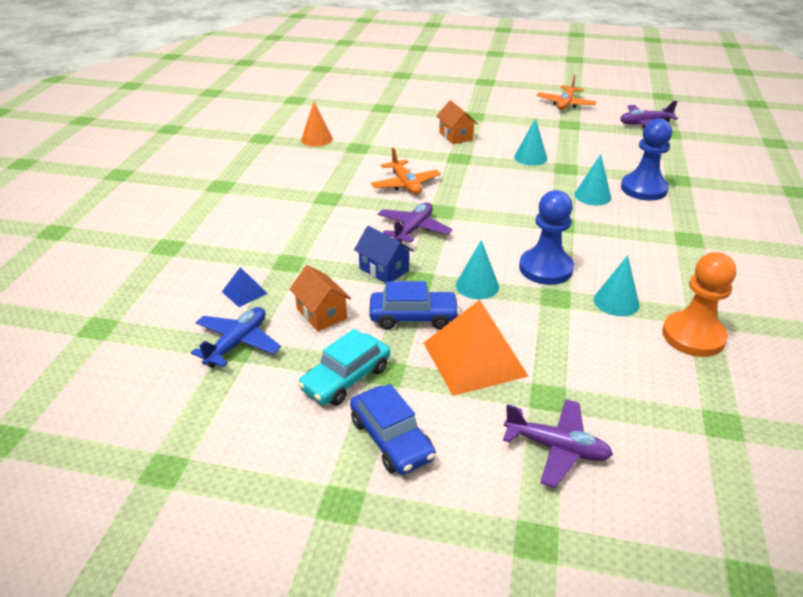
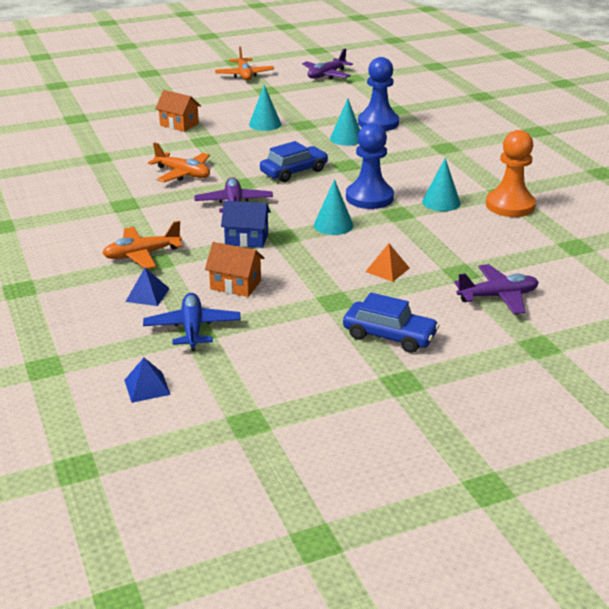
camera: 35 degrees left, 5 degrees down
turquoise car [298,329,390,406] -> none
orange cone [301,102,333,147] -> none
blue car [369,281,460,330] -> blue car moved to [260,141,328,182]
orange pyramid [424,300,529,396] -> orange pyramid [365,244,410,282], size x0.47
none -> orange plane [102,221,183,269]
none -> blue pyramid [124,358,171,403]

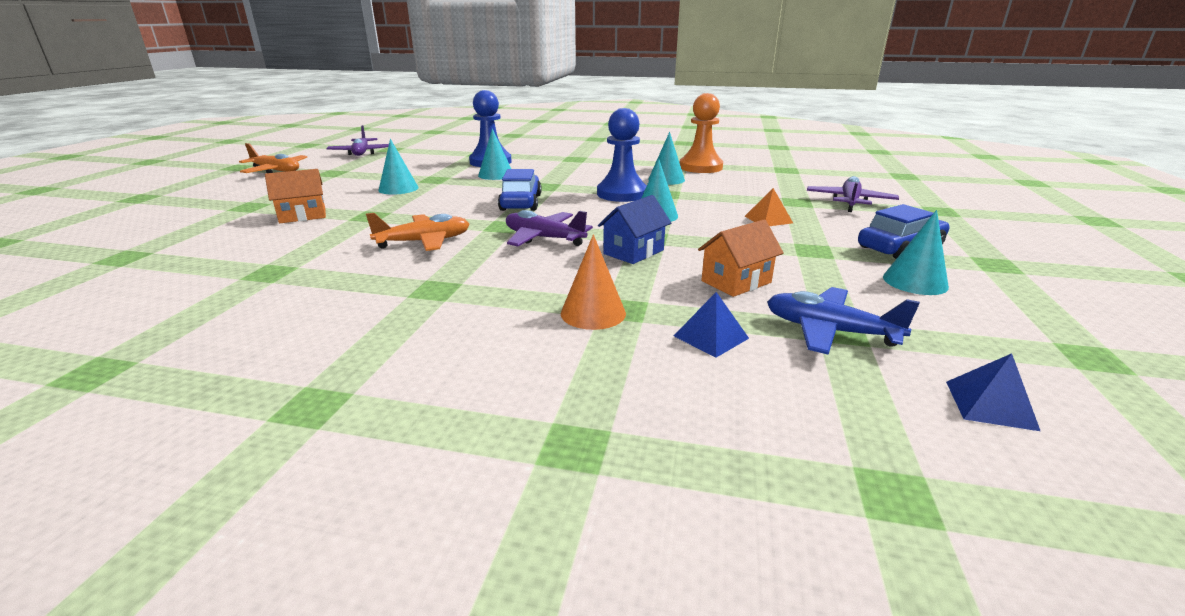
camera: 55 degrees left, 5 degrees down
orange plane [102,221,183,269] -> orange cone [561,235,626,330]
none -> turquoise cone [883,210,949,295]

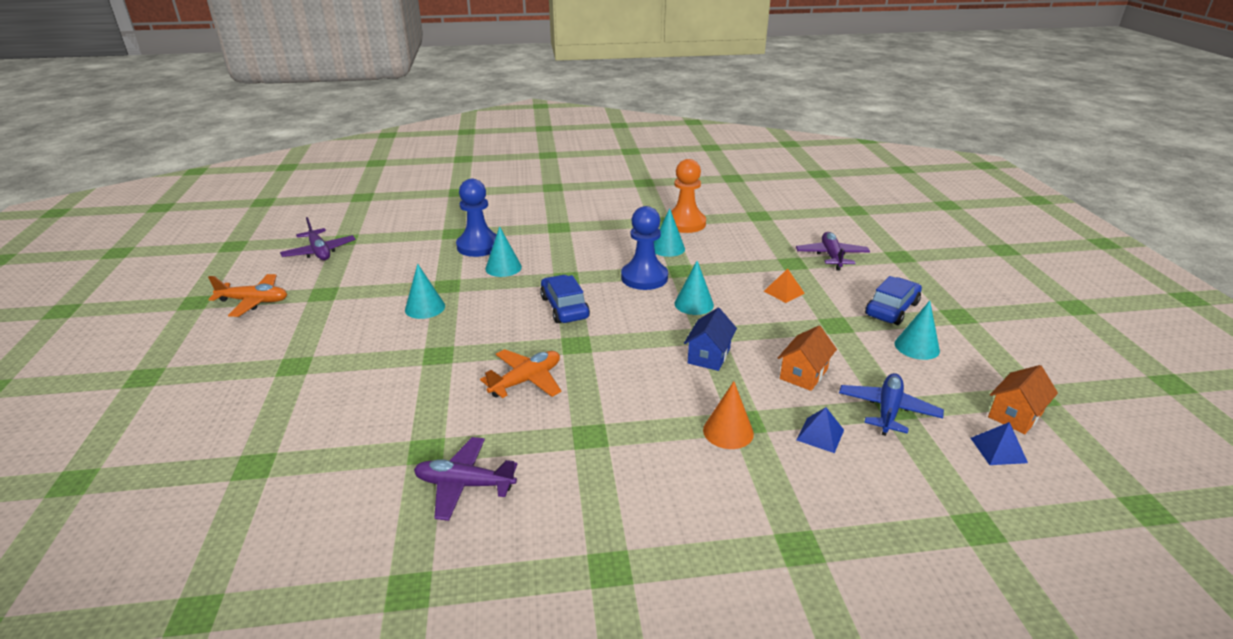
camera: 20 degrees left, 5 degrees up
orange house [265,169,326,223] -> orange house moved to [988,365,1058,434]
purple plane [506,210,593,246] -> purple plane moved to [414,437,517,521]
blue plane [767,287,920,355] -> blue plane turned 105 degrees clockwise [839,373,944,436]

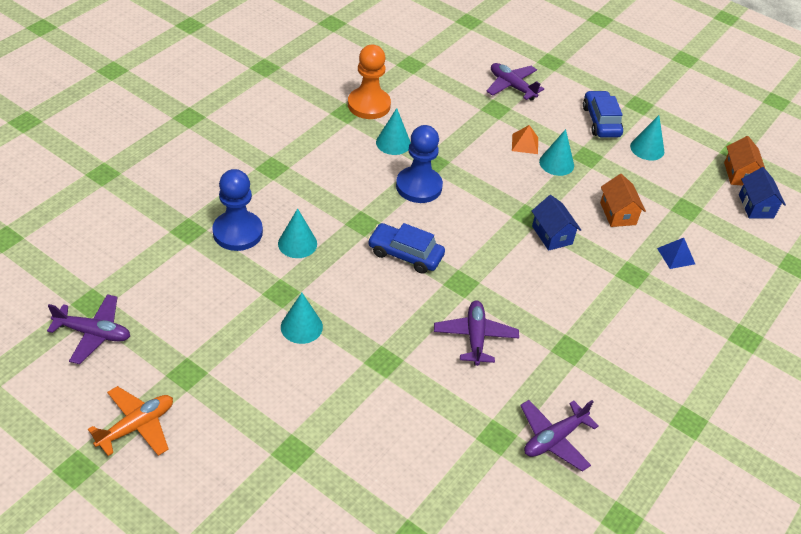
camera: 50 degrees left, 15 degrees up
orange plane [480,349,561,398] -> purple plane [434,300,519,366]
turquoise cone [675,261,714,315] -> turquoise cone moved to [539,129,574,176]
orange cone [703,381,754,449] -> none
blue plane [839,373,944,436] -> none
blue pyramid [971,422,1028,465] -> blue house [739,167,786,218]

